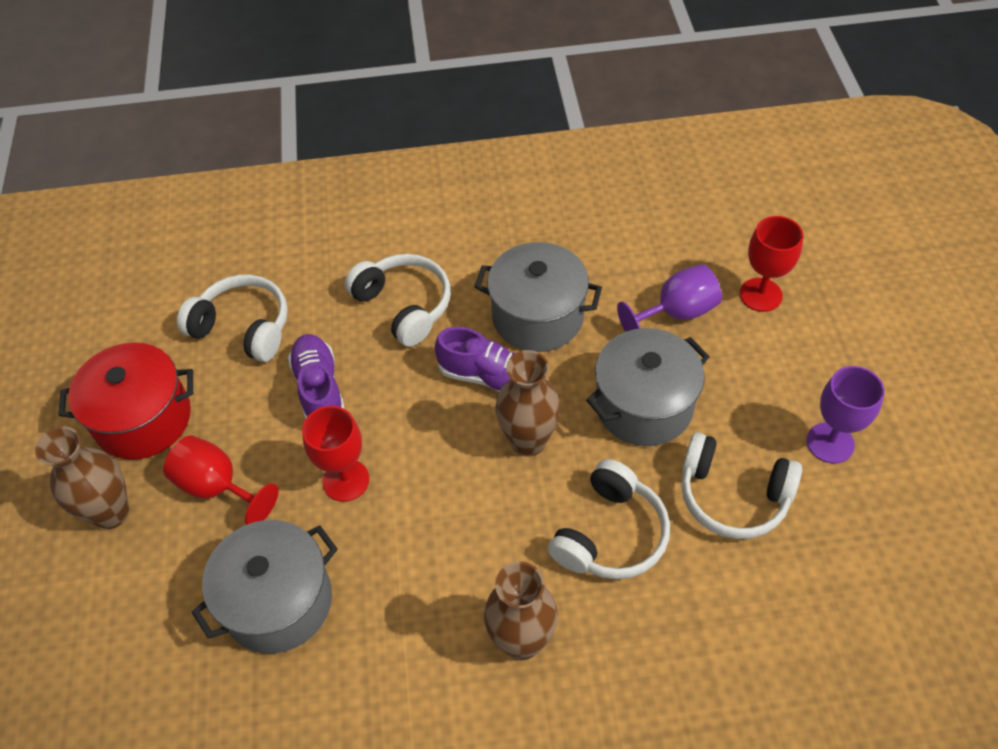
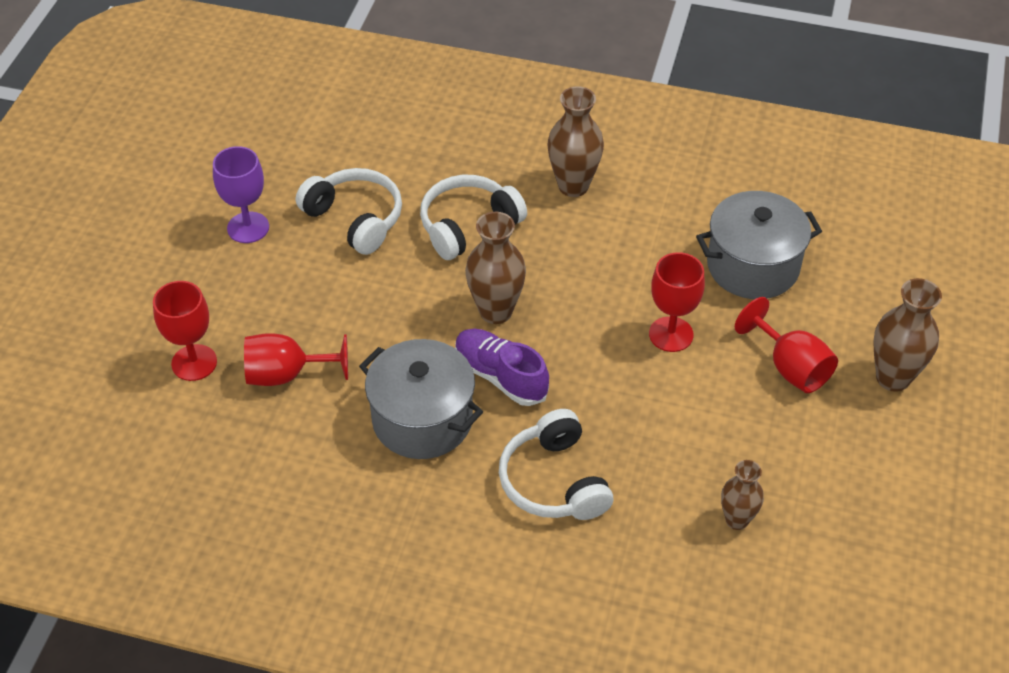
camera: 160 degrees left, 5 degrees down
red pot [58,342,193,460] -> none
white headphones [177,275,288,362] -> brown vase [721,460,764,530]
purple shoe [288,334,345,419] -> none
grey pot [586,328,710,446] -> none
purple goblet [617,264,722,332] -> red goblet [244,333,348,386]

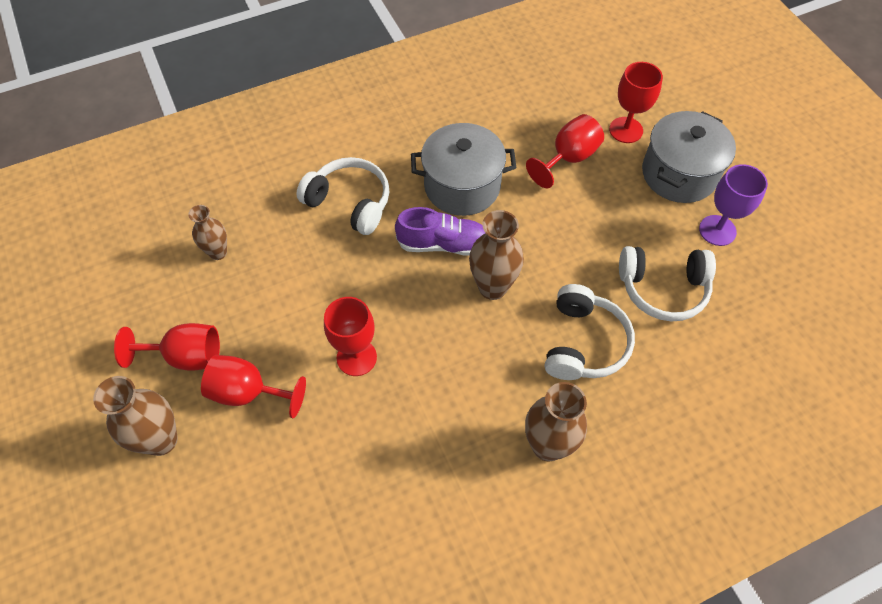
camera: 140 degrees right, 10 degrees up
grey pot [696,191,822,299] -> grey pot moved to [642,111,736,203]
none -> red goblet [114,323,220,371]

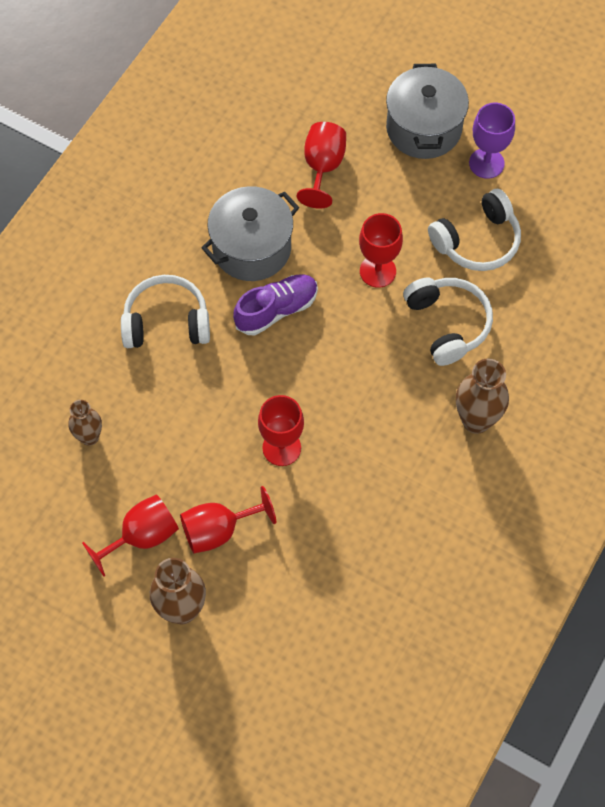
camera: 35 degrees left, 5 degrees up
brown vase [469,210,524,300] -> none
red goblet [609,62,663,143] -> red goblet moved to [359,213,403,288]

